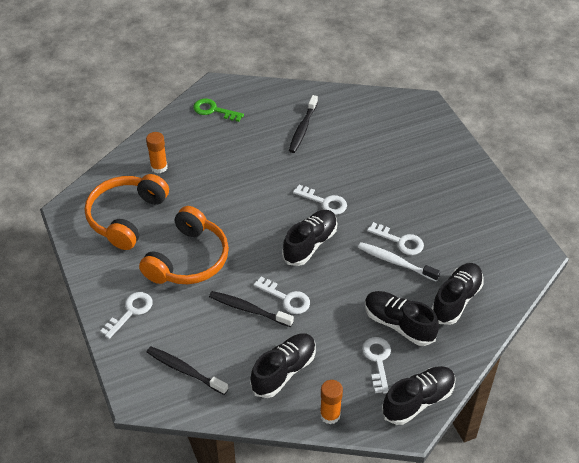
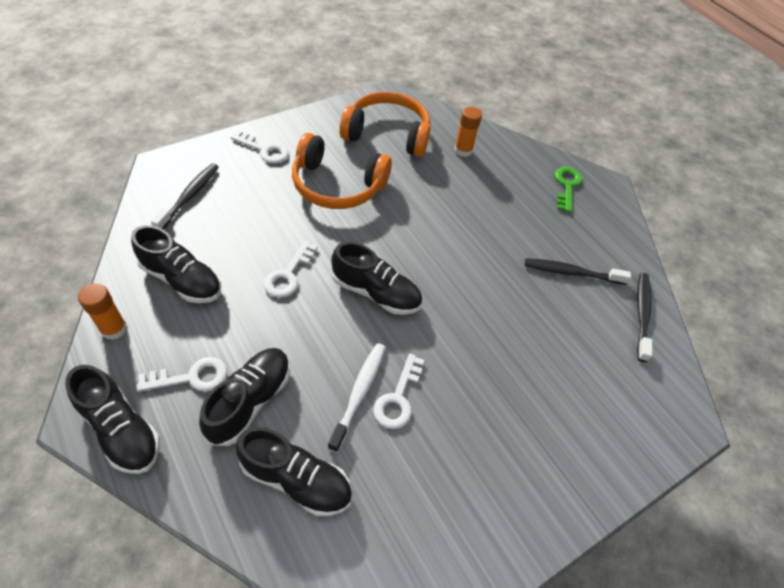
camera: 75 degrees right, 5 degrees up
black toothbrush [209,291,294,327] -> black toothbrush moved to [637,273,652,362]
white key [293,185,347,215] -> none

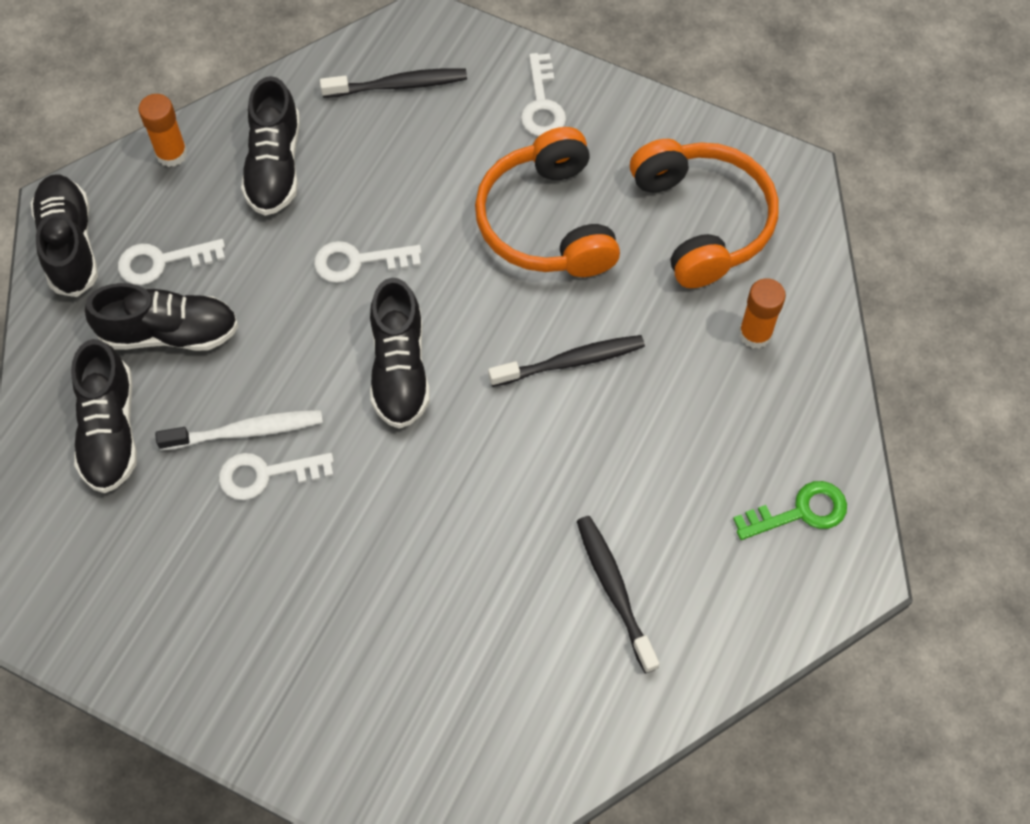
camera: 65 degrees right, 10 degrees up
black shoe [65,365,160,474] -> black shoe turned 150 degrees clockwise [30,175,98,297]
white key [137,357,227,392] -> white key turned 120 degrees clockwise [118,239,225,285]
black toothbrush [637,273,652,362] -> black toothbrush moved to [488,335,645,387]

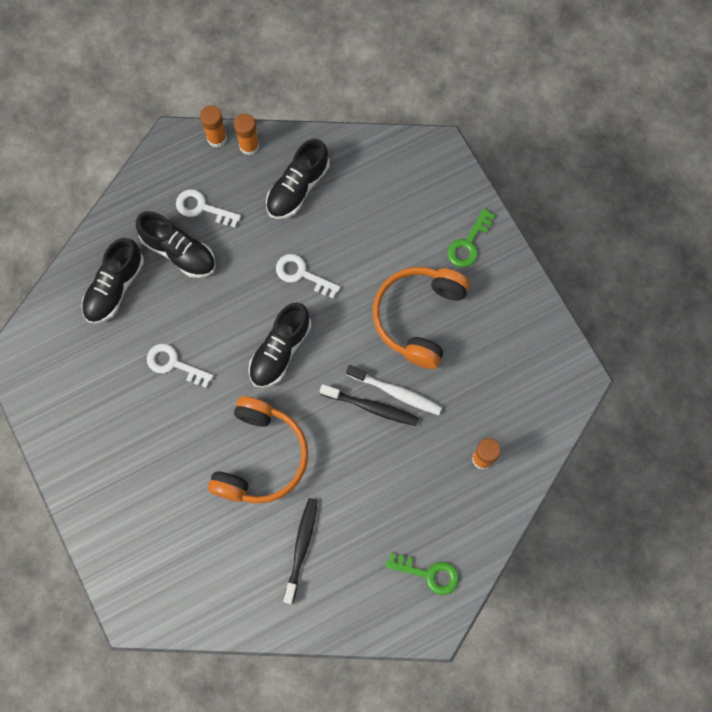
camera: 35 degrees right, 10 degrees up
black shoe [30,175,98,297] -> none
white toothbrush [155,410,323,450] -> white toothbrush moved to [346,365,442,415]
black toothbrush [320,68,467,98] -> none
white key [521,53,566,137] -> green key [447,208,495,267]
orange headphones [630,139,778,288] -> orange headphones moved to [208,396,308,504]
none -> orange glue stick [200,105,227,147]

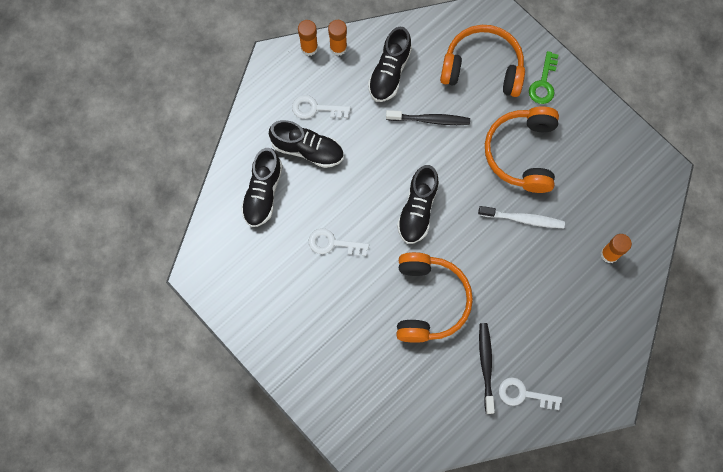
camera: 15 degrees left, 0 degrees up
white key [276,254,341,299] -> white key moved to [499,377,562,410]
black toothbrush [320,384,419,426] -> black toothbrush moved to [386,110,470,125]
green key [386,553,459,595] -> none
none -> orange headphones [440,25,525,97]

